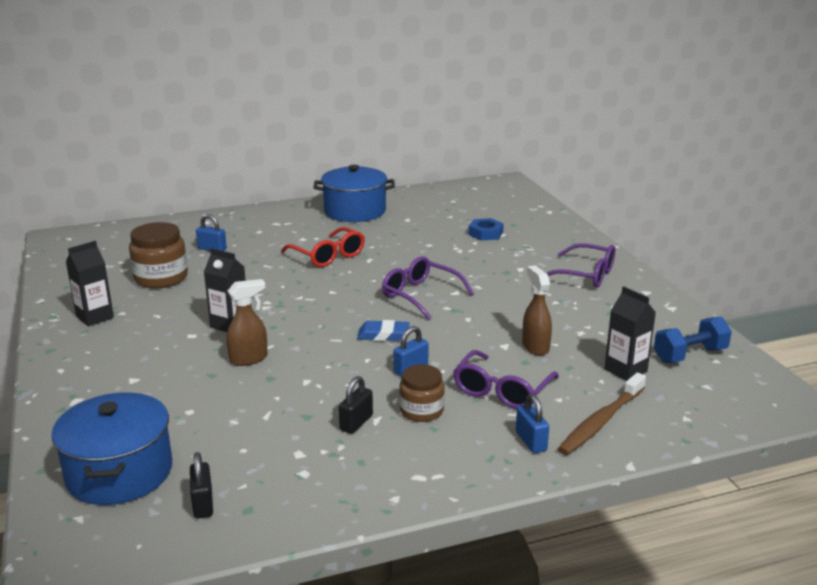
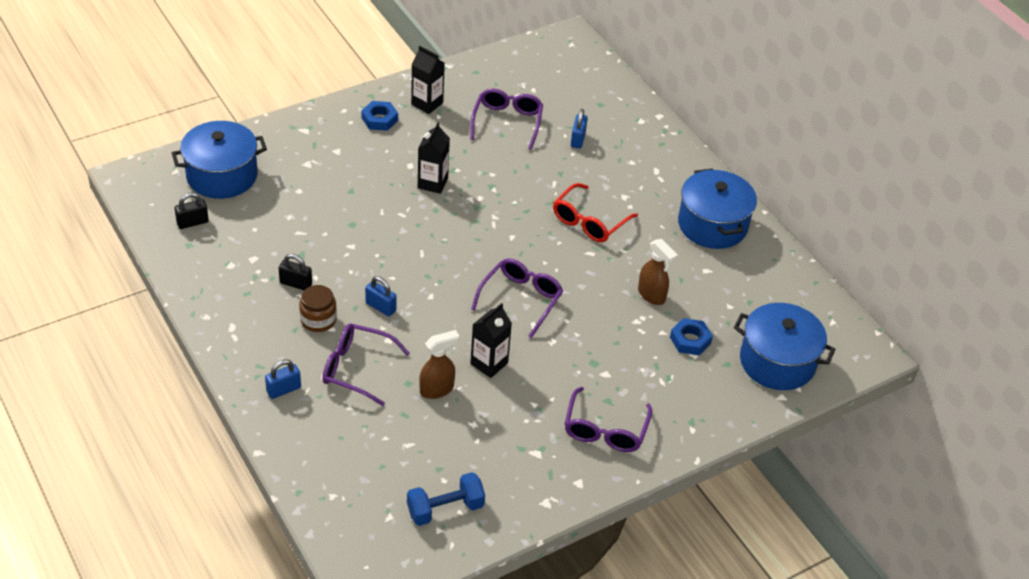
camera: 75 degrees right, 20 degrees up
brown jar [129,222,188,289] -> purple glasses [470,88,543,150]
brown spray bottle [226,279,268,366] -> brown spray bottle moved to [638,239,678,305]
blue eraser [357,320,410,341] -> none
brown toothbrush [558,373,646,455] -> none
black carton [604,286,656,381] -> black carton moved to [470,303,512,378]
blue dumbbell [654,317,732,363] -> blue dumbbell turned 75 degrees counterclockwise [407,472,485,526]
none -> blue nut [361,101,398,131]
none -> blue pot [734,303,836,390]

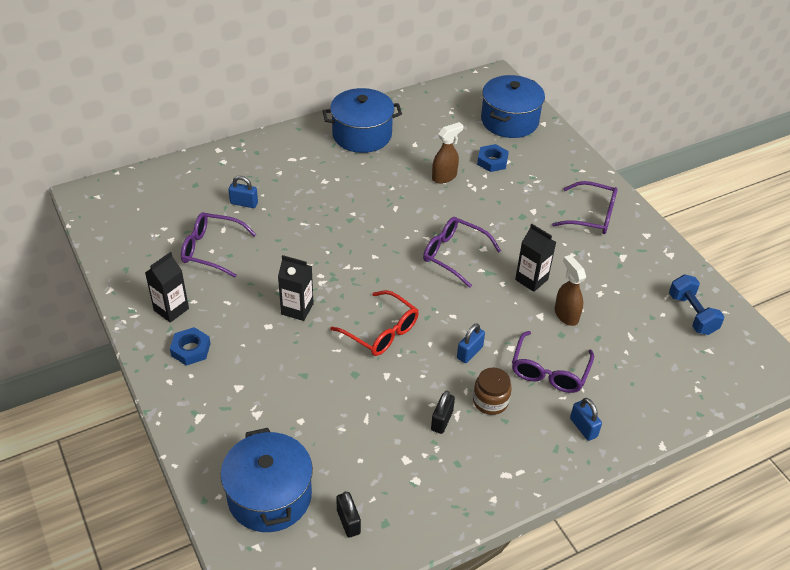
camera: 85 degrees left, 0 degrees up
red glasses [553,183,638,242] -> red glasses moved to [330,290,419,356]

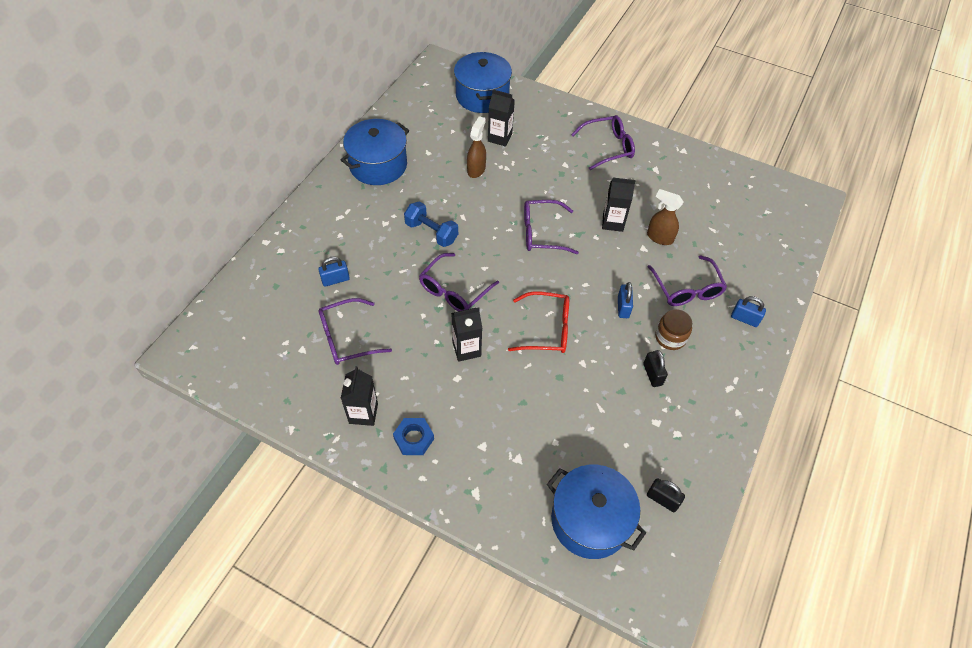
camera: 35 degrees left, 10 degrees up
blue nut [477,144,509,172] -> black carton [488,89,515,147]
blue dumbbell [669,274,725,335] -> blue dumbbell moved to [404,201,458,247]
none -> purple glasses [419,253,499,311]

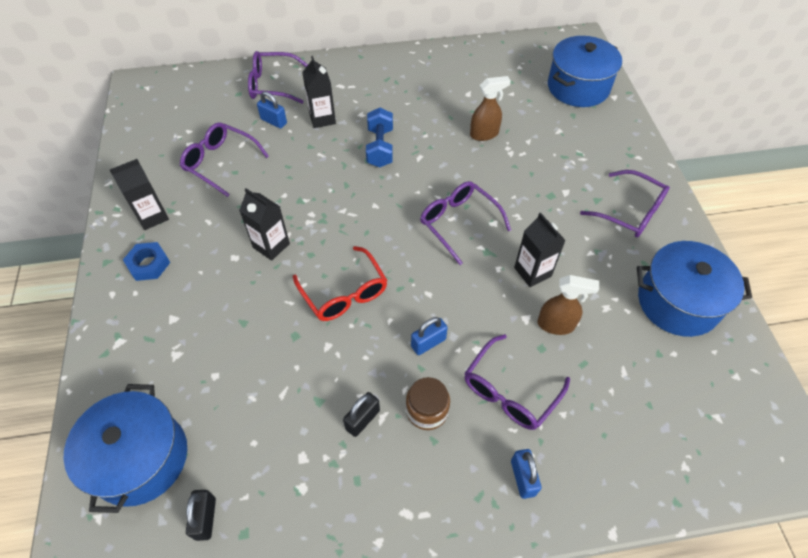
camera: 55 degrees right, 0 degrees up
blue pot [341,119,409,185] -> blue pot moved to [637,241,752,337]
purple glasses [419,253,499,311] -> purple glasses moved to [248,51,308,104]
black carton [488,89,515,147] -> black carton moved to [302,56,336,128]
brown spray bottle [647,189,683,245] -> brown spray bottle turned 105 degrees clockwise [537,275,599,335]

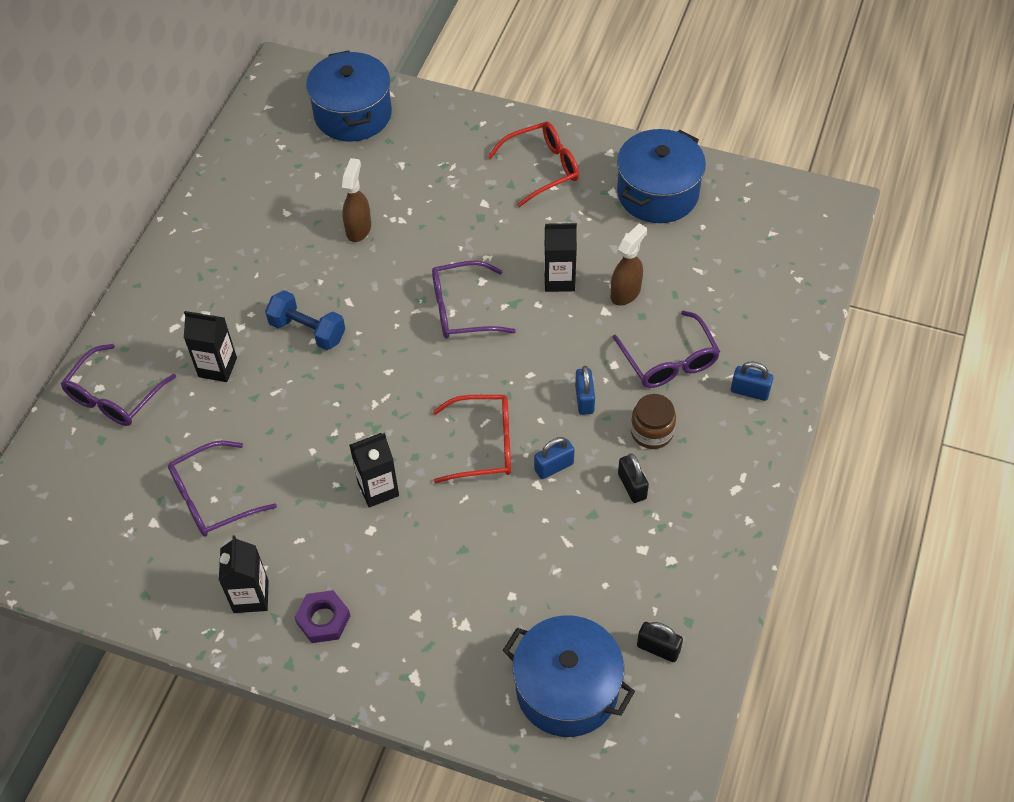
camera: 60 degrees left, 0 degrees up
blue nut [123,242,170,281] -> purple nut [294,590,350,643]
blue padlock [257,91,287,128] -> blue padlock moved to [534,437,574,479]
purple glasses [580,170,670,237] -> red glasses [488,122,579,207]

